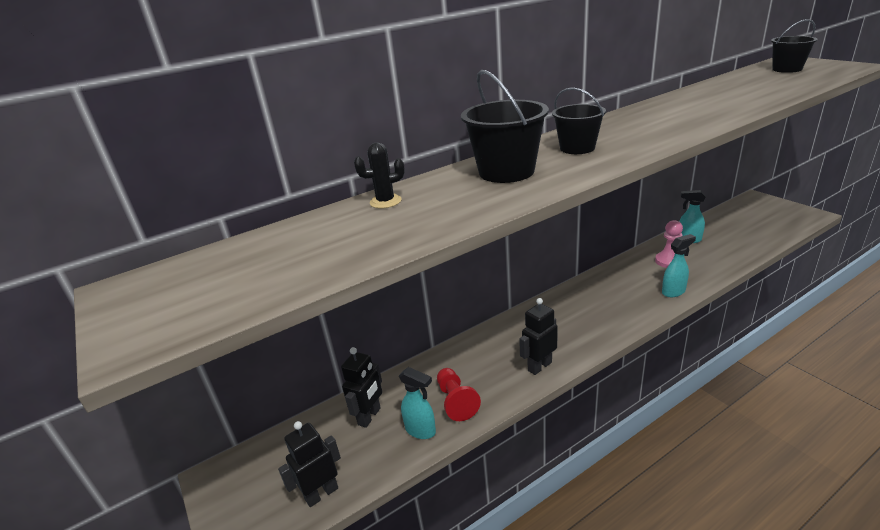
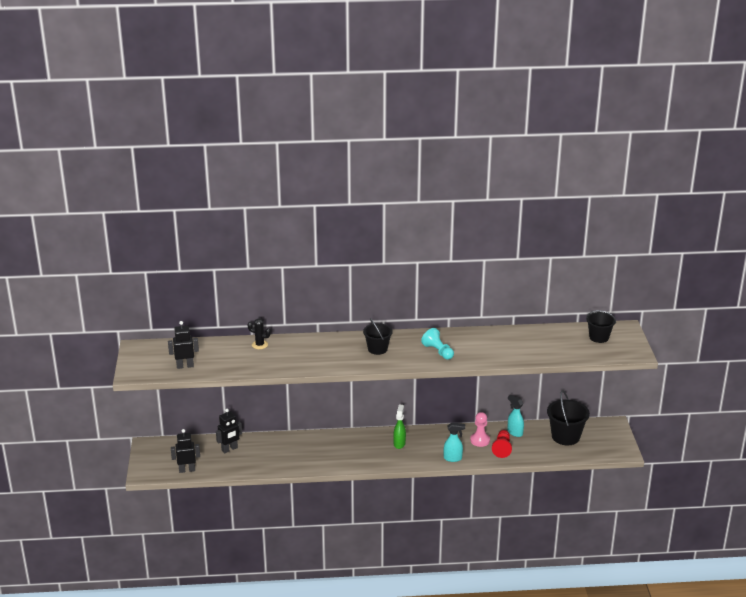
camera: 25 degrees right, 0 degrees up
turquoise spray bottle [399,367,436,439] -> none
red pawn [437,368,481,421] -> red pawn moved to [492,430,512,458]
black bucket [461,70,549,183] -> black bucket moved to [547,390,590,445]
black robot [519,298,558,375] -> black robot moved to [168,321,199,369]
none -> green spray bottle [393,405,406,449]
none -> turquoise pawn [421,328,454,360]

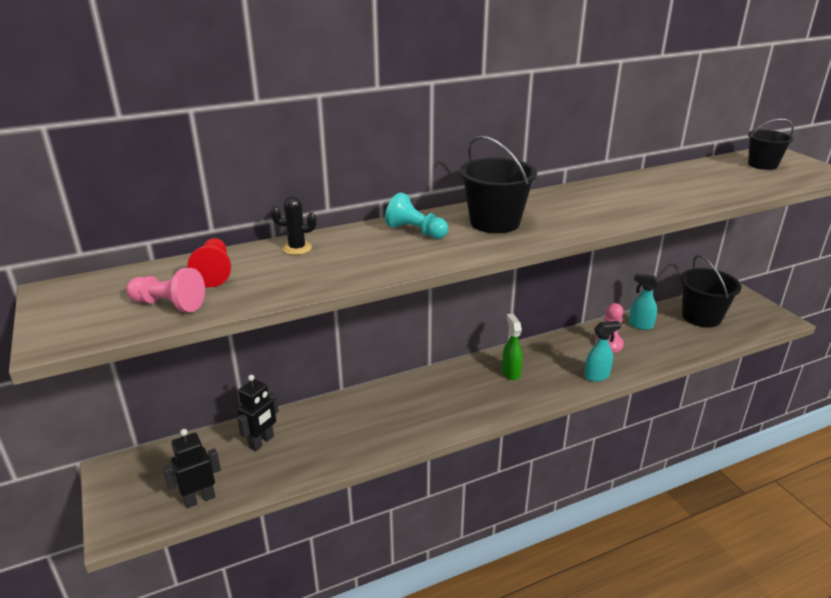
camera: 20 degrees left, 0 degrees up
black robot [168,321,199,369] -> pink pawn [126,268,205,312]
black bucket [363,318,393,355] -> black bucket [460,136,537,233], size x1.52
turquoise pawn [421,328,454,360] -> turquoise pawn moved to [385,193,448,239]
red pawn [492,430,512,458] -> red pawn moved to [187,238,231,287]

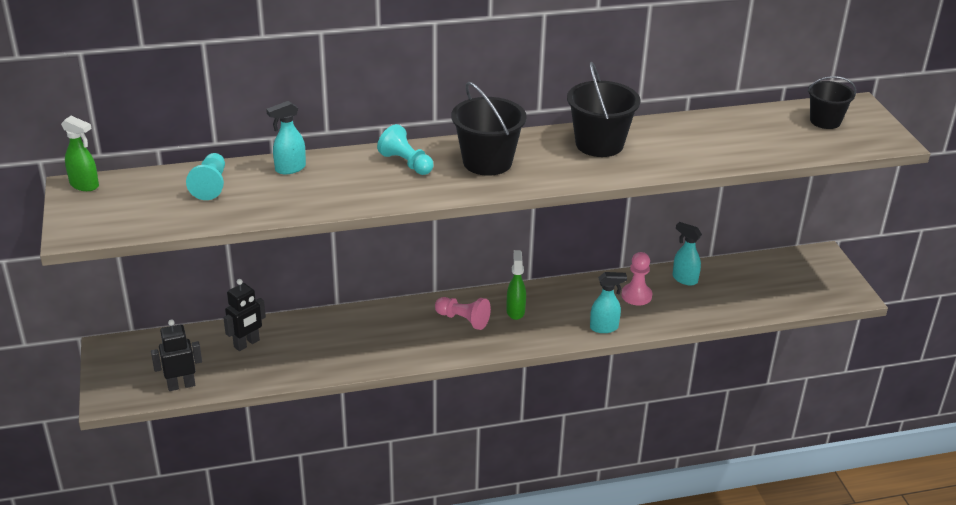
camera: 10 degrees right, 5 degrees up
pink pawn [126,268,205,312] -> pink pawn moved to [435,297,491,330]
red pawn [187,238,231,287] -> turquoise pawn [186,153,225,200]
black cactus [271,196,316,255] -> turquoise spray bottle [266,101,306,174]
black bucket [680,255,742,328] -> black bucket moved to [567,62,641,157]
none -> green spray bottle [61,116,99,191]

